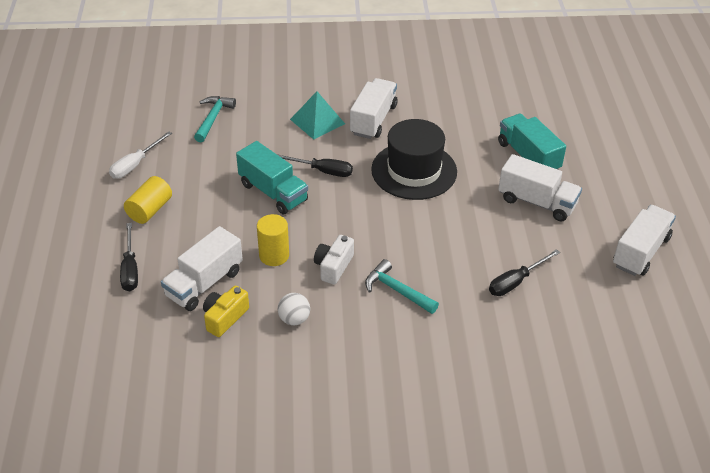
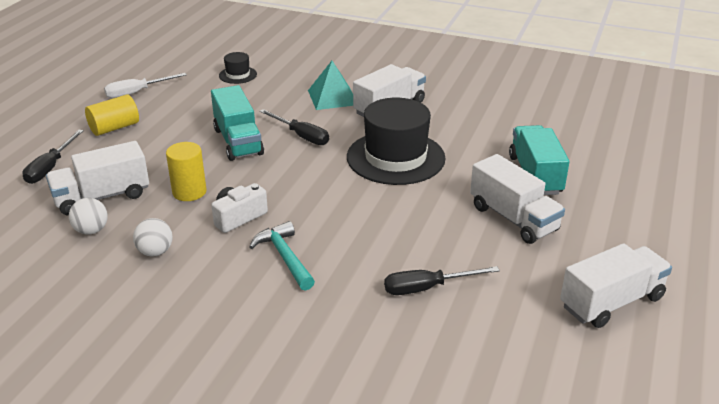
camera: 25 degrees right, 10 degrees down
turquoise hammer [194,96,236,143] -> black hat [219,52,257,84]
yellow camera [203,285,249,337] -> white ball [69,198,108,235]

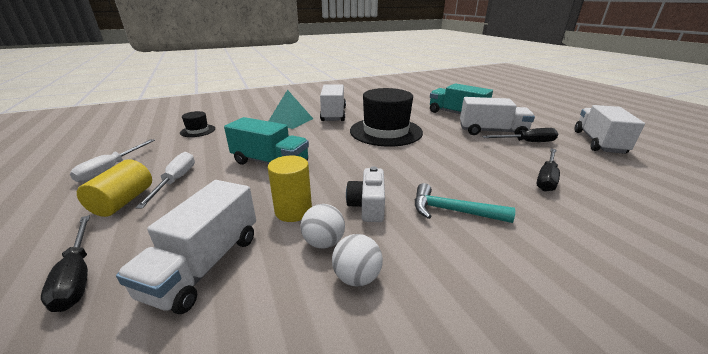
camera: 45 degrees left, 5 degrees down
white ball [69,198,108,235] -> white ball moved to [301,204,345,249]
black screwdriver [260,109,329,145] -> black screwdriver moved to [482,128,558,142]
none -> white screwdriver [136,152,195,209]

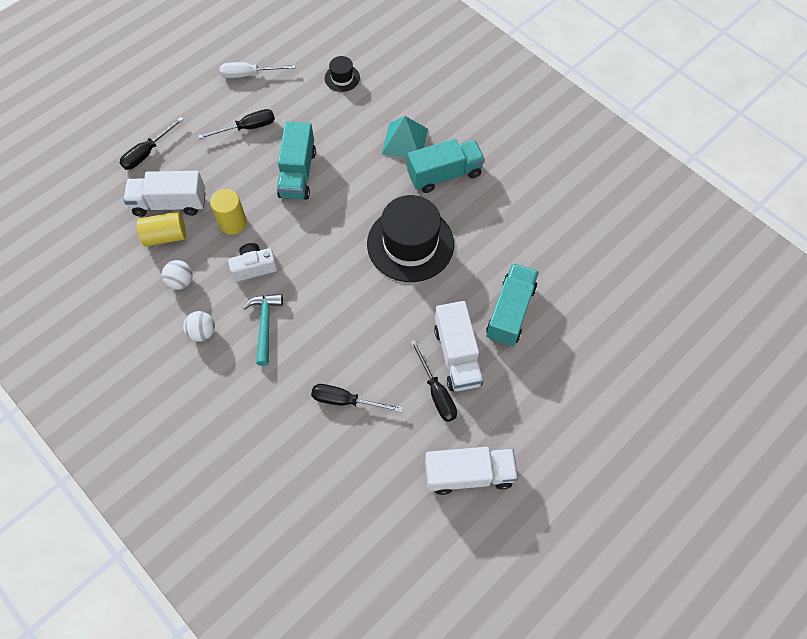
camera: 70 degrees right, 35 degrees up
yellow cylinder [77,159,152,217] -> yellow cylinder moved to [137,212,186,247]
white screwdriver [136,152,195,209] -> black screwdriver [198,109,275,139]
white ball [301,204,345,249] -> white ball moved to [183,311,215,342]
white truck [320,84,346,121] -> turquoise truck [407,139,485,193]

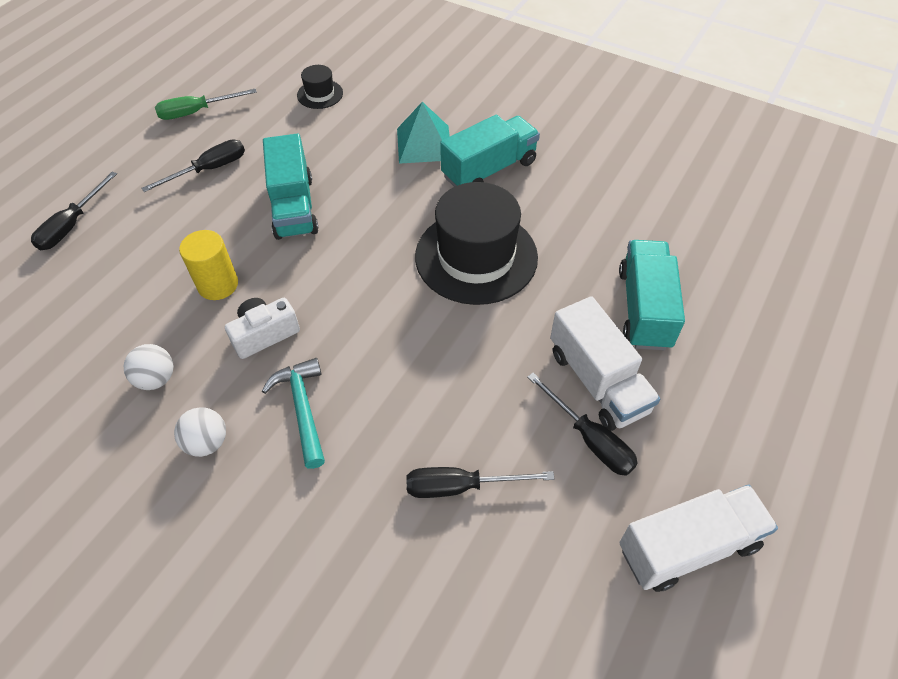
camera: 15 degrees left, 10 degrees down
white truck [123,171,205,217] -> none
yellow cylinder [137,212,186,247] -> none
white screwdriver [220,62,295,78] -> green screwdriver [155,88,257,120]

